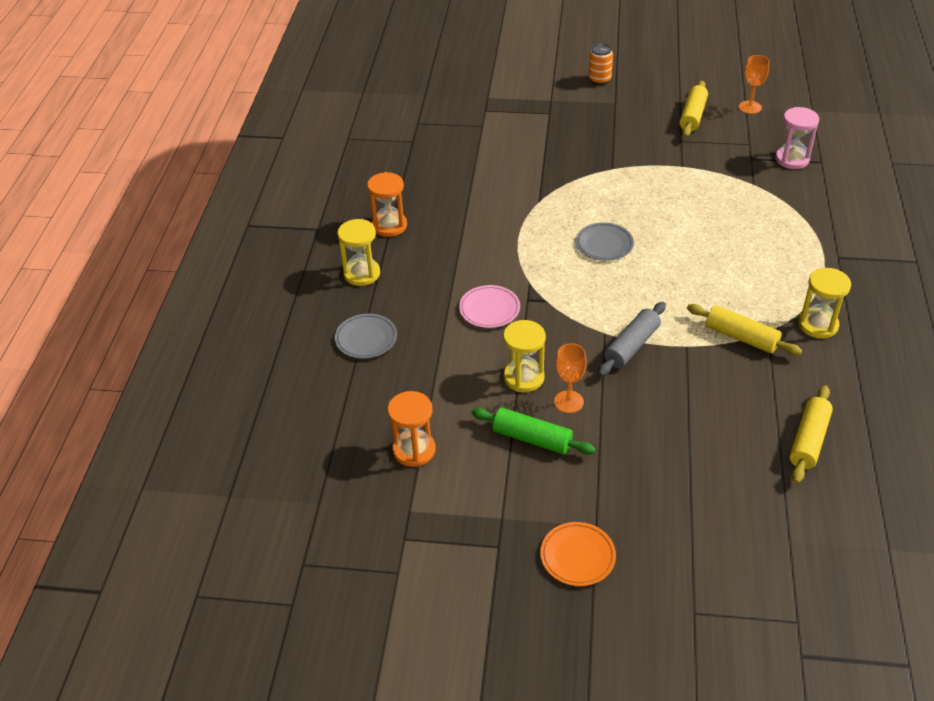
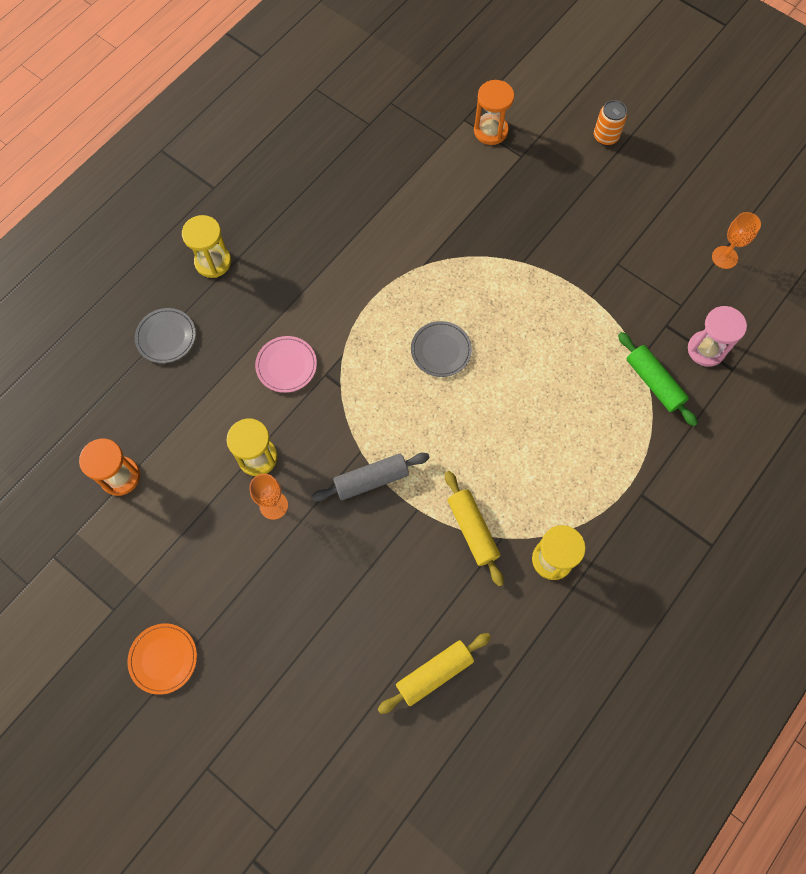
camera: 30 degrees right, 25 degrees up
orange hourglass [367,172,407,237] -> orange hourglass moved to [474,80,514,145]
green rolling pin [471,408,596,455] -> green rolling pin moved to [618,332,698,426]
yellow rolling pin [680,81,708,137] -> none

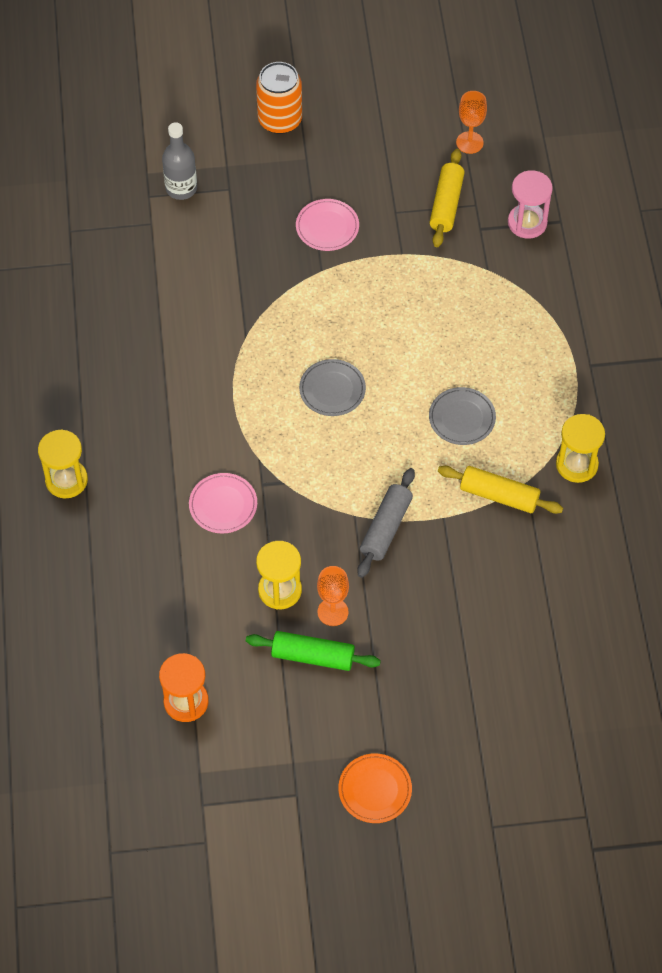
camera: 45 degrees left, 10 degrees down
grey plate [135,308,196,363] -> grey plate moved to [429,387,496,445]
yellow rolling pin [378,633,491,714] -> yellow rolling pin moved to [430,149,465,247]
orange hourglass [474,80,514,145] -> grey bottle [162,122,197,200]
orange can [594,100,627,146] -> orange can [256,62,302,134], size x1.51
green rolling pin [618,332,698,426] -> green rolling pin moved to [246,631,381,671]
none -> pink plate [296,199,359,251]

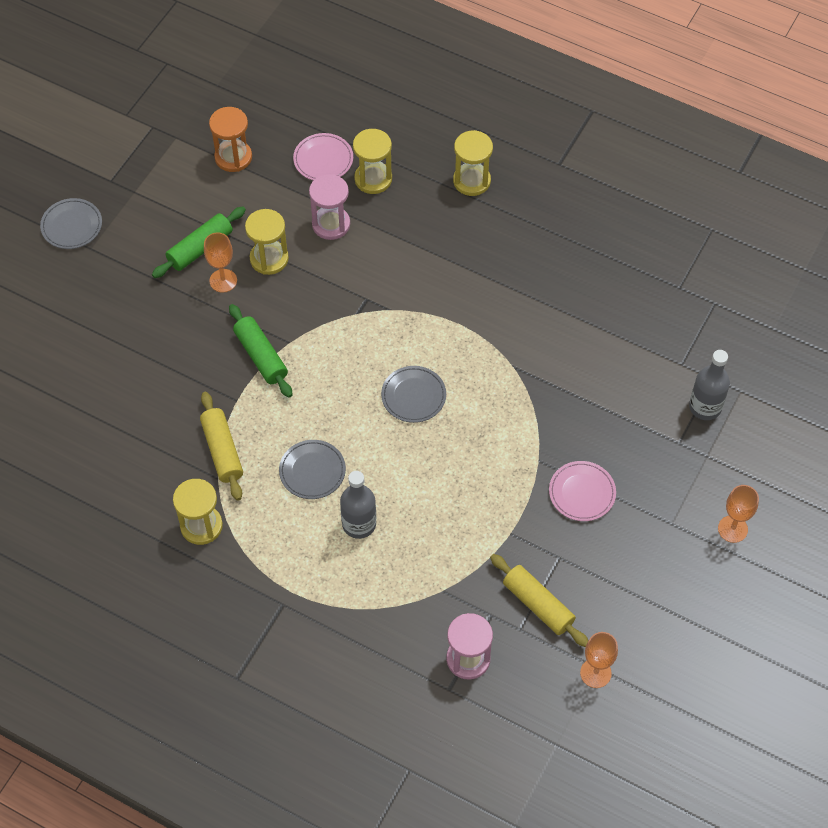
camera: 125 degrees right, 0 degrees up
pink plate [189,473,257,533] -> pink plate moved to [293,133,353,181]
orange can [256,62,302,134] -> orange goblet [718,485,759,543]
orange plate [338,753,412,823] -> grey plate [40,198,102,249]
grey rolling pin [357,468,415,578] -> green rolling pin [229,304,292,398]
yellow rolling pin [438,466,563,514] -> yellow rolling pin turned 75 degrees counterclockwise [200,392,243,501]
none -> pink hourglass [309,174,350,240]
none -> grey bottle [340,471,376,539]
none -> yellow hourglass [353,129,392,194]

